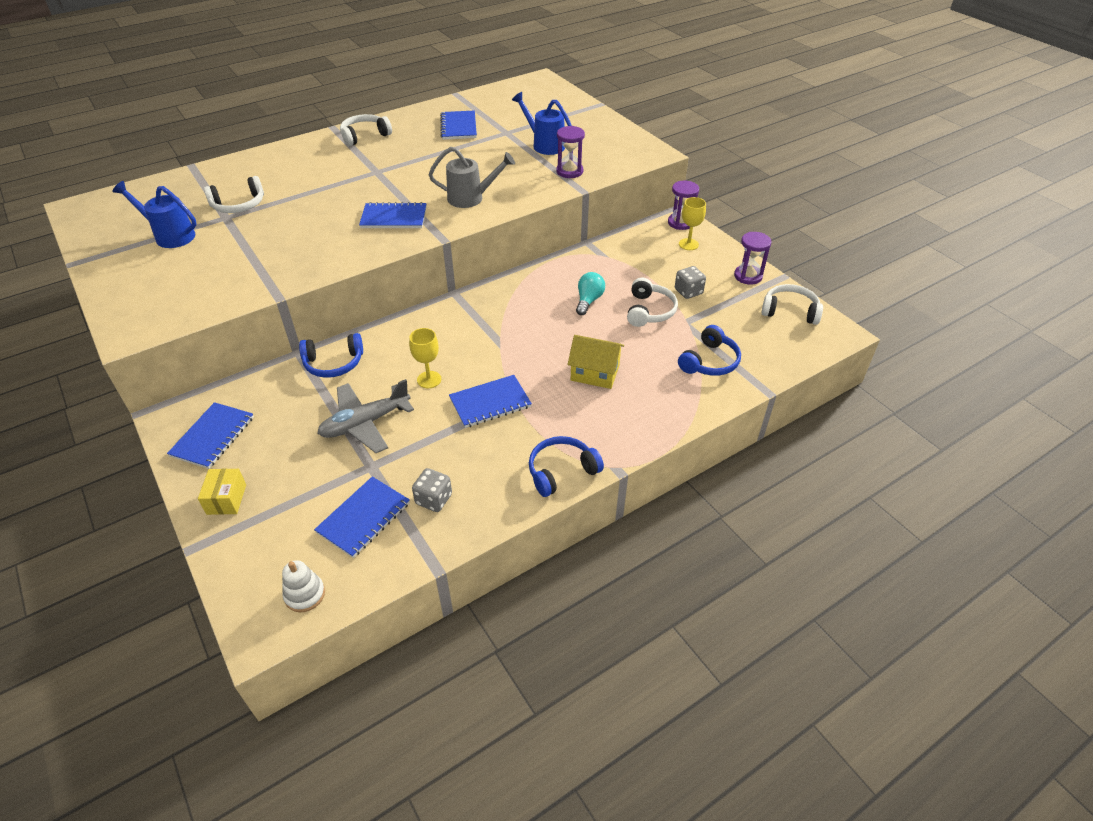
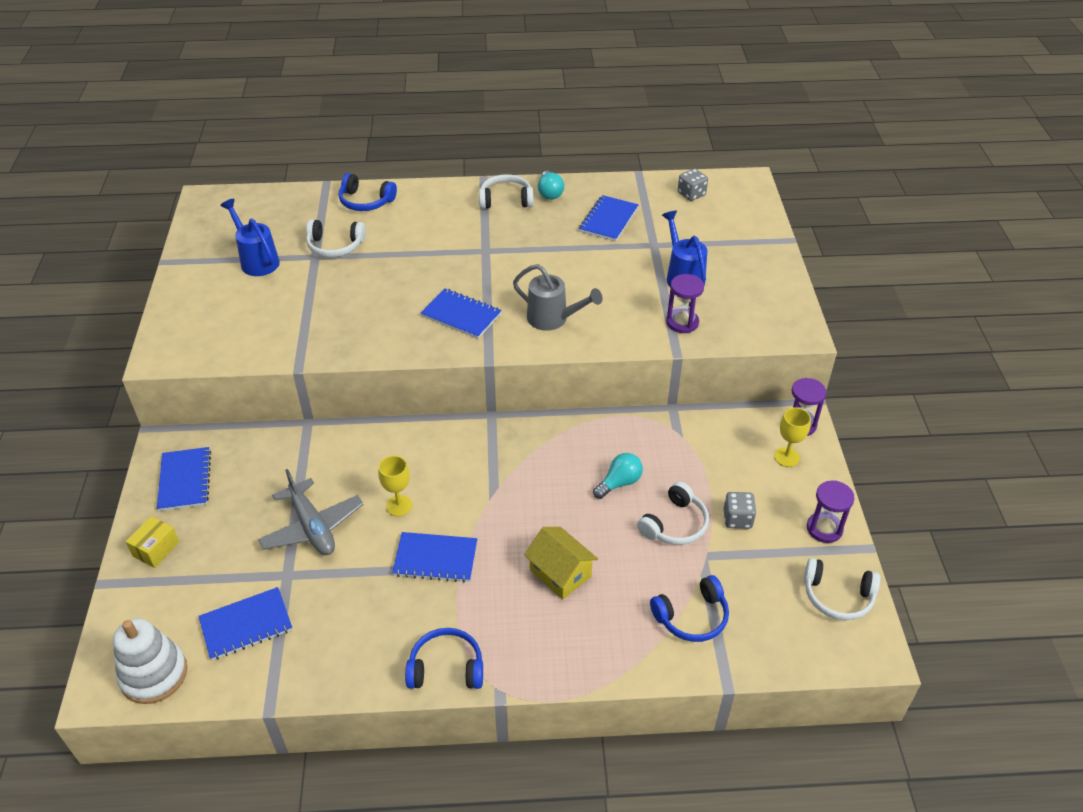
camera: 30 degrees right, 0 degrees up
blue notebook [167,402,254,469] -> blue notebook turned 60 degrees counterclockwise [157,447,211,511]
white stacking toy [282,560,325,612] -> white stacking toy [113,618,187,704], size x1.71
blue headphones [299,333,363,378] -> blue headphones moved to [339,173,397,211]
grey plane [317,379,414,453] -> grey plane turned 120 degrees counterclockwise [258,469,363,555]
grey dice [412,468,452,512] -> grey dice moved to [678,169,708,201]
white headphones [762,284,823,325] -> white headphones turned 150 degrees clockwise [804,558,880,620]
none -> turquoise light bulb [538,171,564,200]

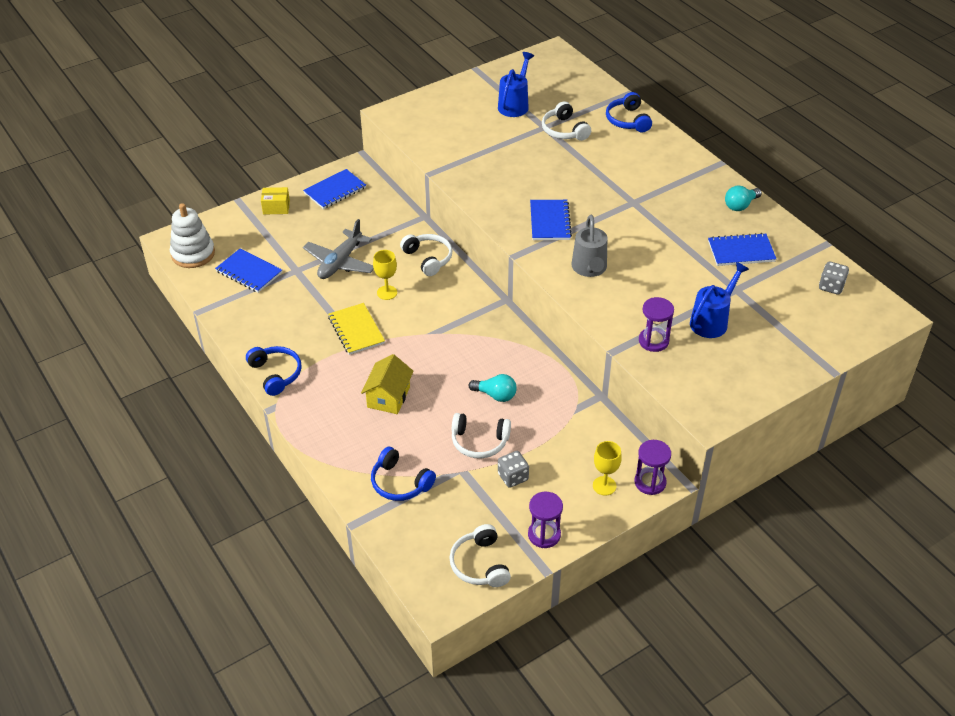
camera: 60 degrees right, 0 degrees up
blue notebook [392,532,477,583] -> yellow notebook [328,303,385,355]
white headphones [479,174,534,209] -> white headphones moved to [400,234,453,276]

